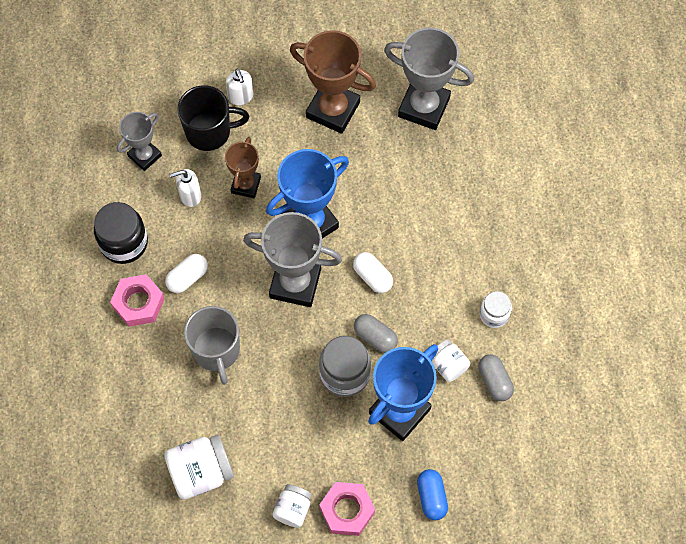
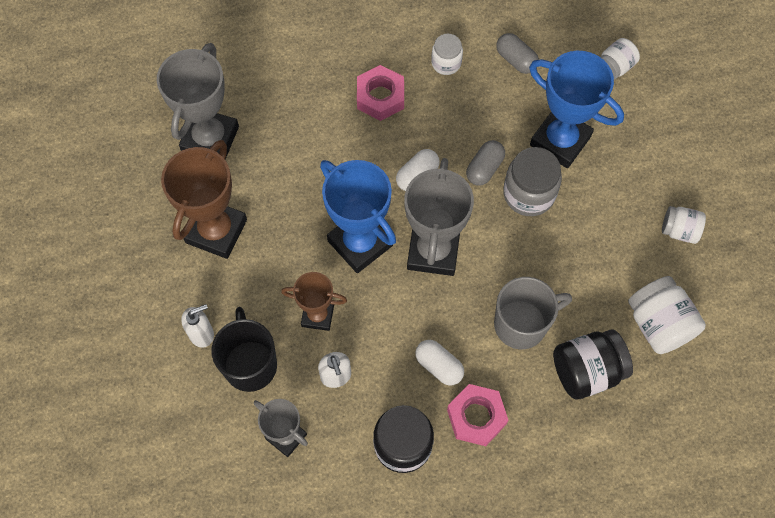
camera: 95 degrees left, 0 degrees up
pink nut [319,482,375,536] -> pink nut moved to [357,65,404,121]
blue capsule [417,469,448,520] -> none
white jar [432,339,470,382] -> white jar moved to [600,38,640,79]
grey capsule [478,354,514,401] -> grey capsule turned 75 degrees clockwise [496,33,539,74]
none -> black jar [553,329,633,400]

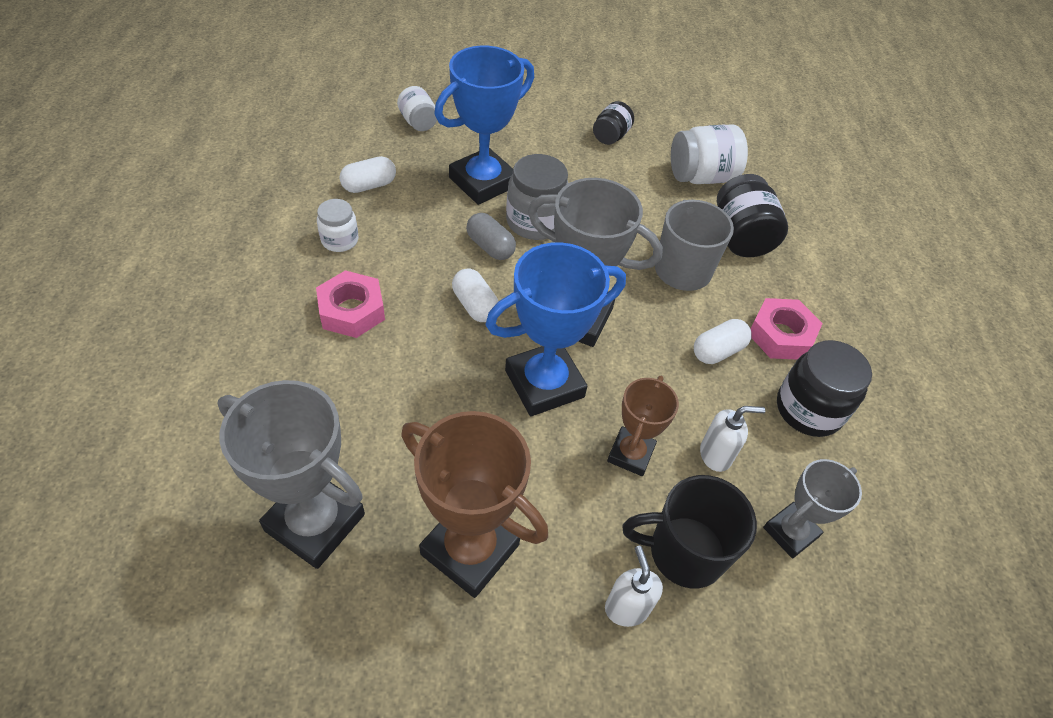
camera: 80 degrees left, 15 degrees down
grey capsule [496,33,539,74] -> white capsule [340,156,396,193]
white jar [662,206,706,244] -> black jar [593,101,634,145]

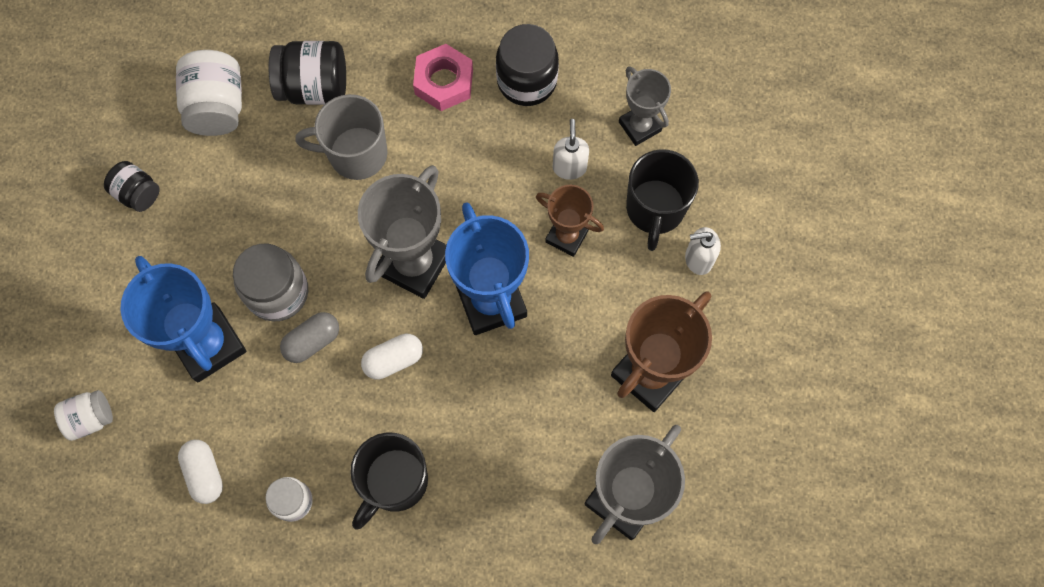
camera: 80 degrees left, 20 degrees up
pink nut [316,270,385,338] -> black mug [350,433,428,530]
white capsule [694,319,752,364] -> none

